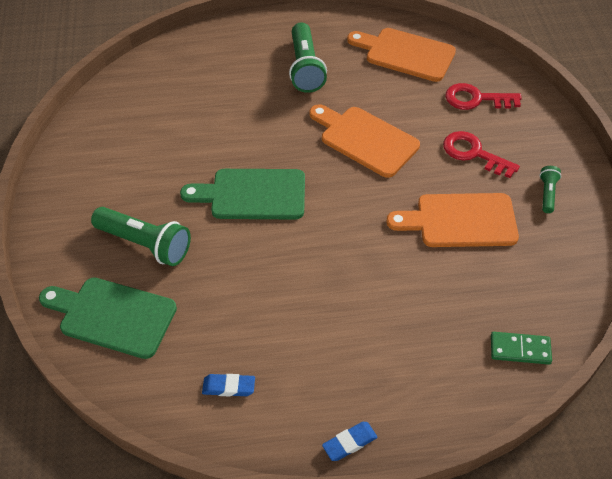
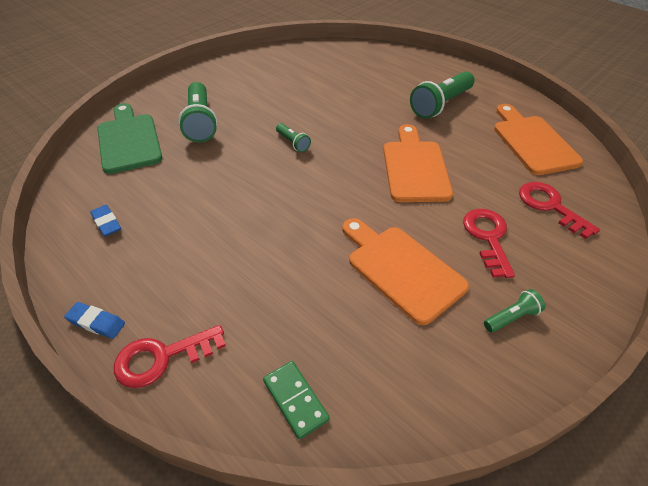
camera: 50 degrees right, 5 degrees down
green cutting board [180,169,305,220] -> green flashlight [276,123,311,152]
none -> red key [114,325,226,388]

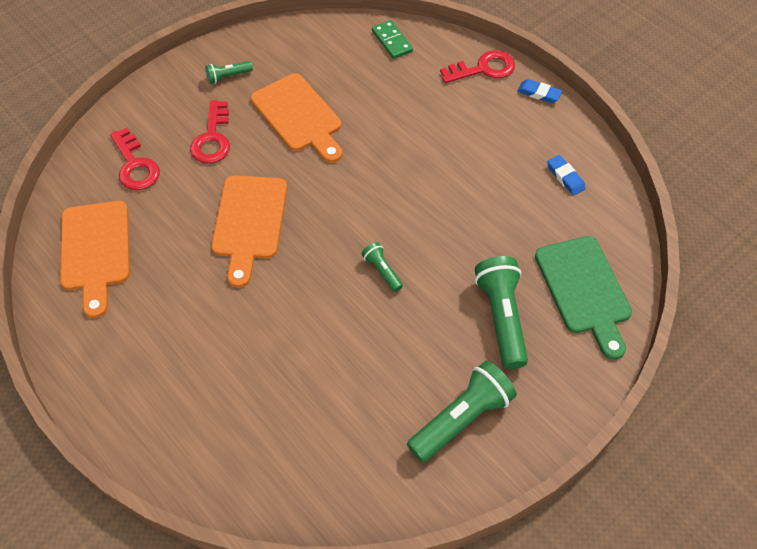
camera: 175 degrees left, 10 degrees up
green flashlight [410,71,474,119] -> green flashlight moved to [407,361,517,463]

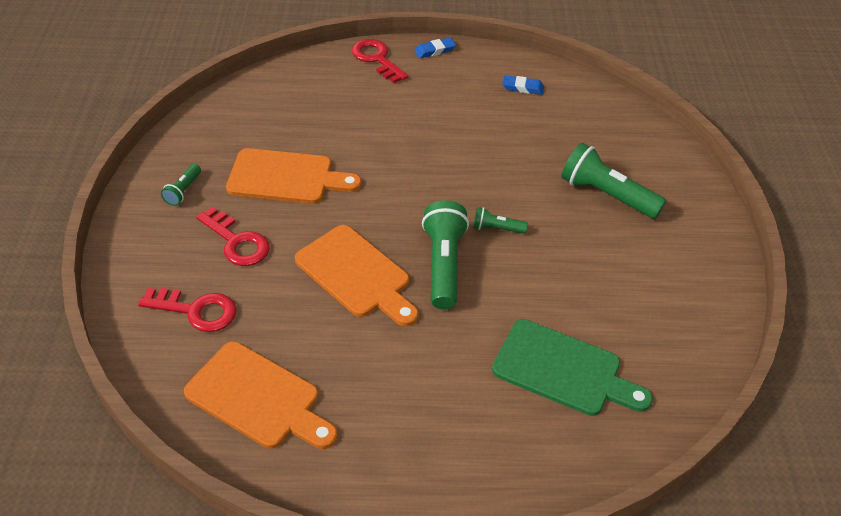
camera: 50 degrees left, 10 degrees down
green domino [372,20,413,59] -> none
green flashlight [407,361,517,463] -> green flashlight moved to [422,200,469,310]
red key [440,50,515,83] -> red key turned 60 degrees counterclockwise [352,39,408,83]
green cutting board [535,236,632,360] -> green cutting board moved to [492,319,653,416]

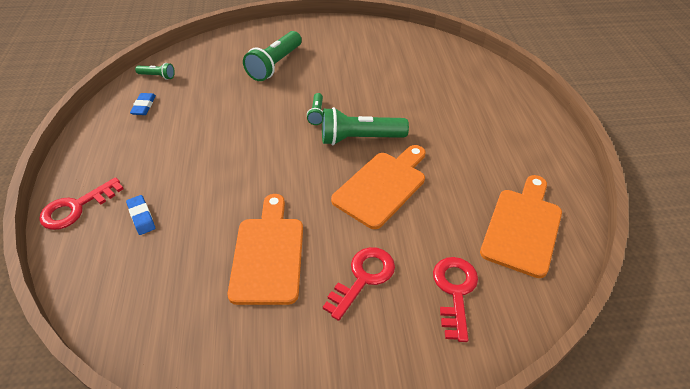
camera: 95 degrees left, 0 degrees up
green flashlight [161,164,201,206] -> green flashlight moved to [135,63,175,80]
blue eraser [414,37,456,58] -> blue eraser moved to [126,195,155,235]
green cutting board [492,319,653,416] -> none

